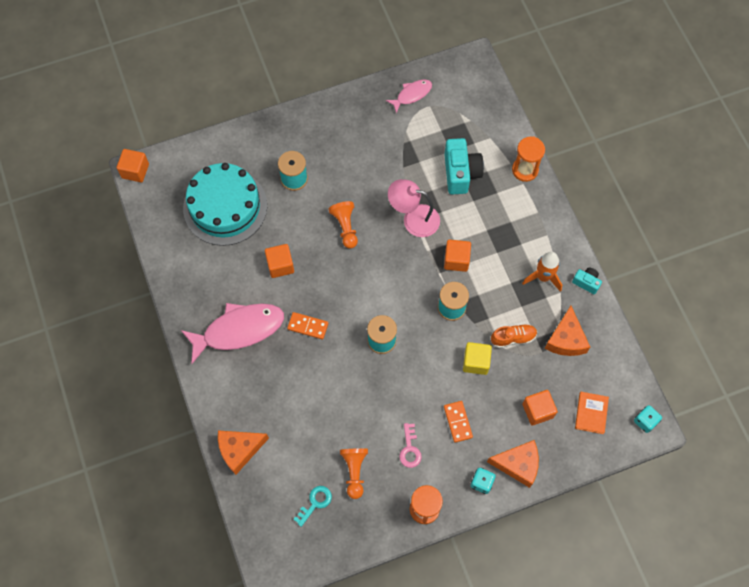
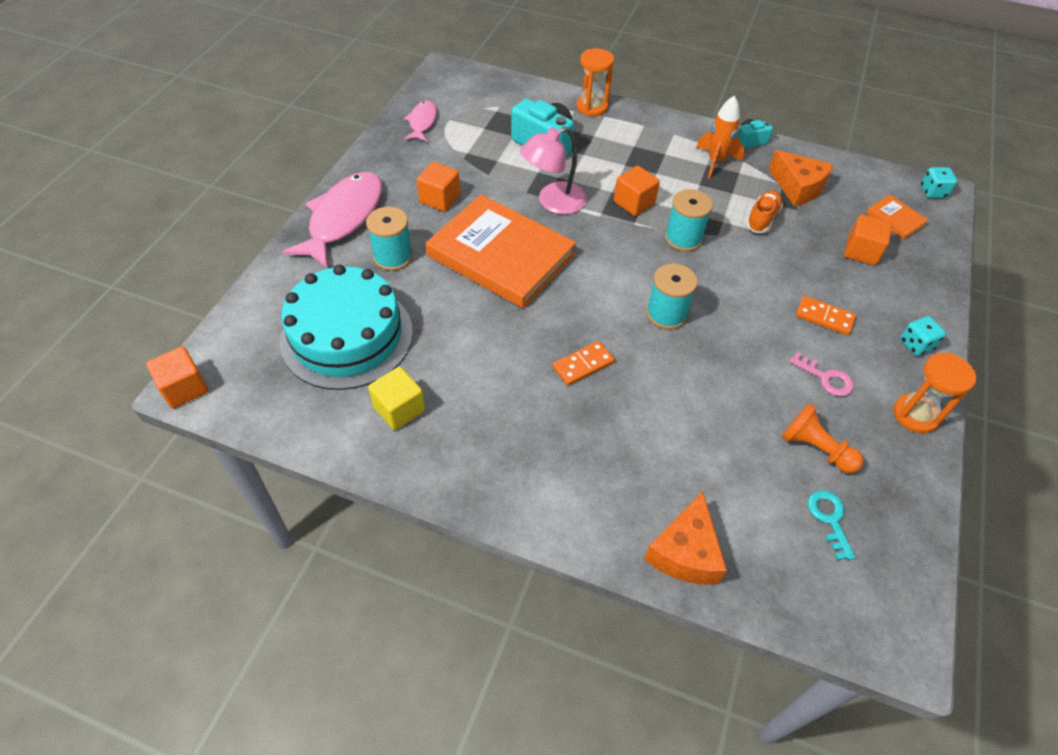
camera: 50 degrees left, 15 degrees down
pink fish [181,303,284,364] -> pink fish moved to [282,172,382,269]
orange cube [265,244,294,278] -> orange cube moved to [417,162,460,212]
orange pawn [329,201,358,249] -> orange book [426,194,576,308]
yellow cube [463,342,492,375] -> yellow cube moved to [368,367,425,430]
orange cheese [487,440,539,488] -> none

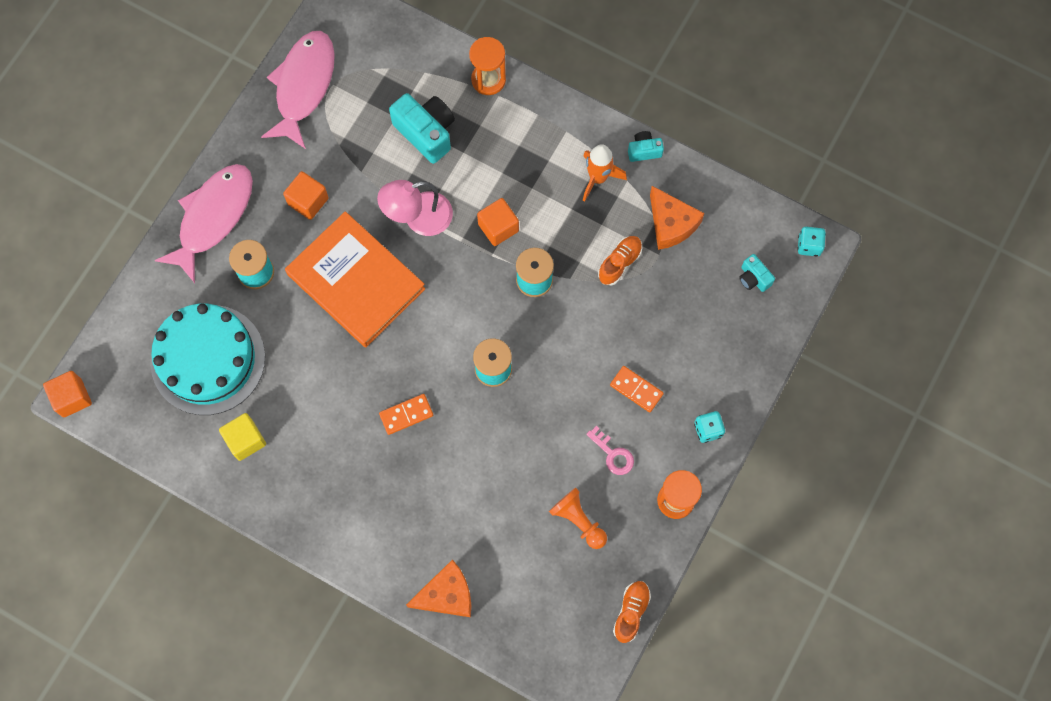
camera: 10 degrees right, 20 degrees up
pink fish [404,100,437,141] -> pink fish [261,31,335,149], size x1.89
orange cheese [644,492,727,585] -> orange cheese turned 135 degrees counterclockwise [406,559,472,617]
turquoise key [808,490,856,560] -> none
orange cube [844,214,892,266] -> none
orange book [866,195,929,239] -> turquoise camera [739,254,775,292]
none -> orange shoe [613,581,651,643]

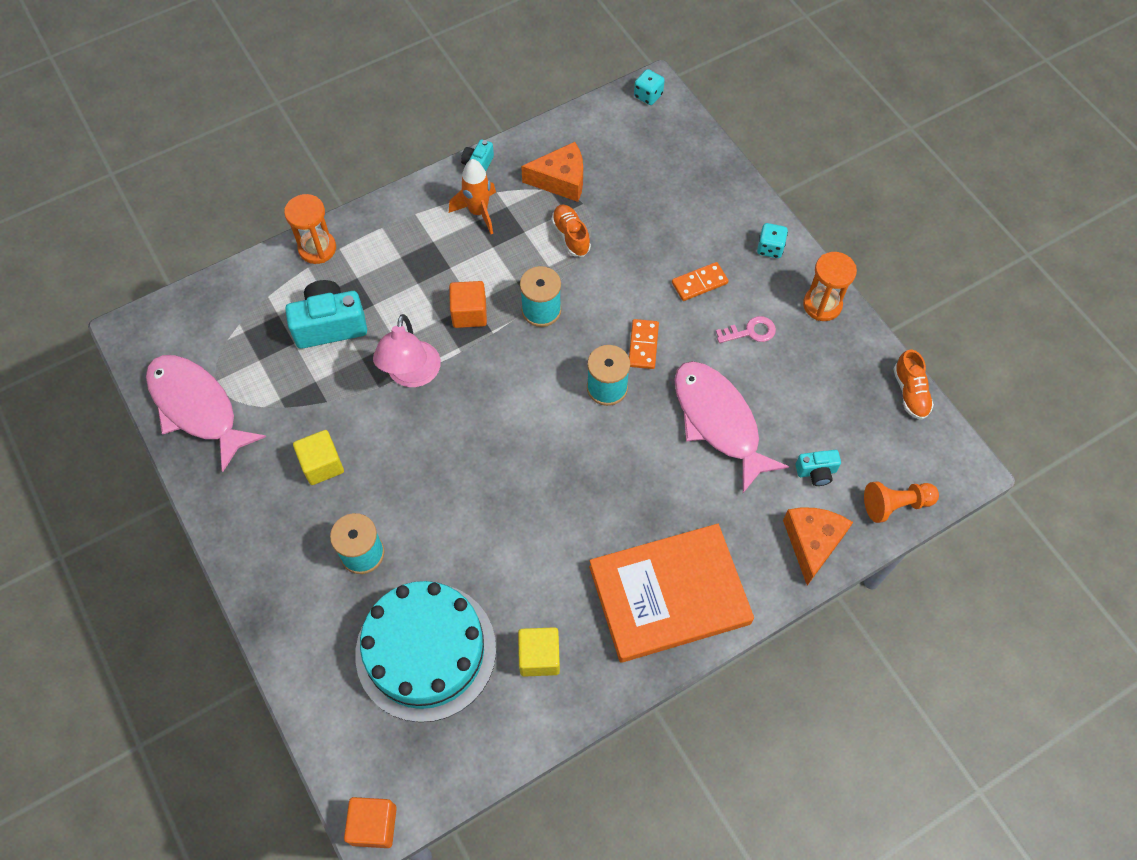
camera: 60 degrees left, 10 degrees down
pink fish [154,164,253,283] -> pink fish moved to [674,361,789,493]
orange cube [283,171,329,220] -> yellow cube [293,430,344,485]
orange book [285,211,425,347] -> orange book moved to [589,524,754,663]
orange domino [379,394,433,435] -> orange domino moved to [629,319,659,369]
orange pawn [549,488,607,549] -> orange pawn moved to [864,481,939,523]
orange shoe [613,581,651,643] -> orange shoe turned 150 degrees counterclockwise [893,350,934,420]
turquoise camera [739,254,775,292] -> turquoise camera moved to [796,450,841,486]

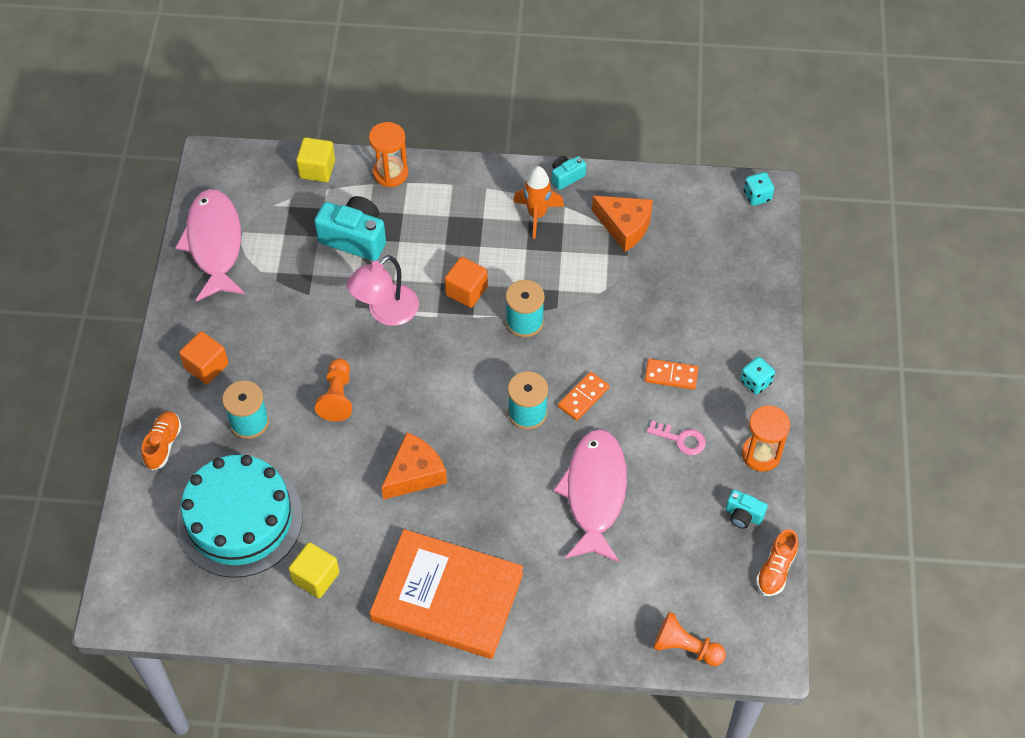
camera: 35 degrees right, 5 degrees down
yellow cube [293,430,344,485] -> yellow cube moved to [296,137,335,182]
orange cube [344,797,397,848] -> orange cube moved to [179,331,229,384]
orange shoe [551,205,591,257] -> orange shoe moved to [141,411,181,470]
orange cheese [783,507,853,586] -> orange cheese moved to [381,432,447,500]
turquoise camera [796,450,841,486] -> turquoise camera moved to [726,490,768,529]
none -> orange pawn [315,359,352,421]

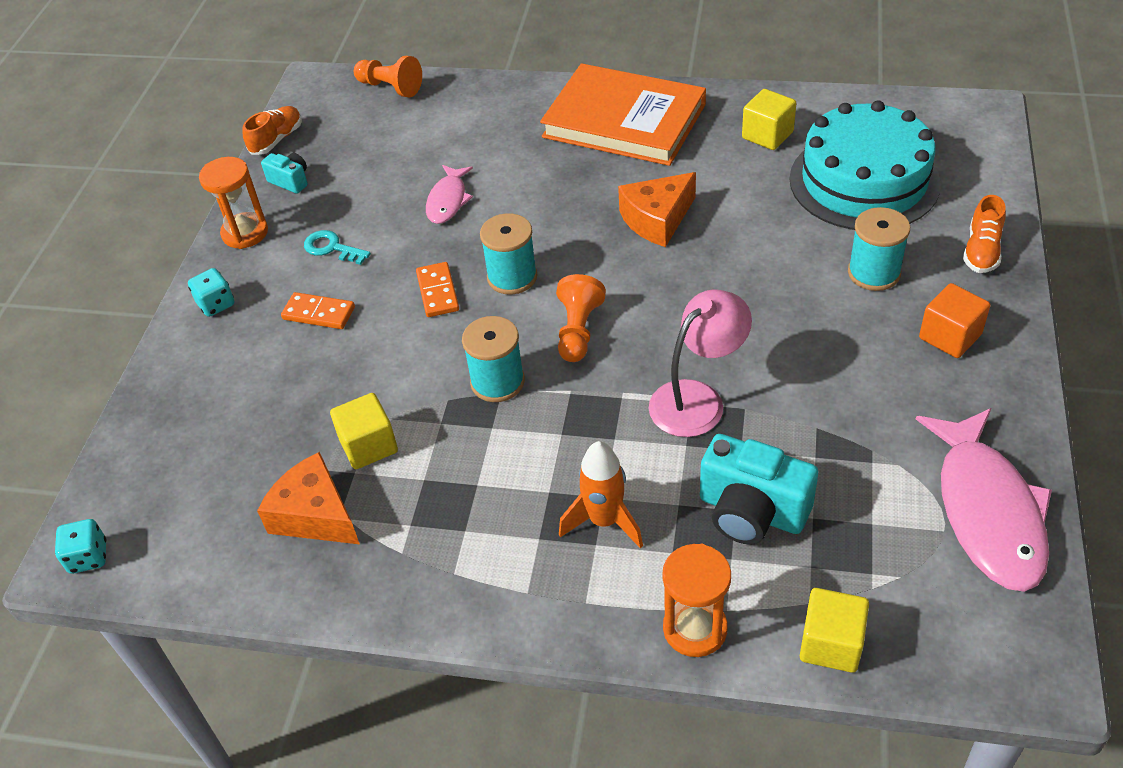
camera: 170 degrees left, 10 degrees down
orange pawn [315,359,352,421] -> orange pawn moved to [556,274,606,362]
orange cube [445,257,488,308] -> none
orange rocket [513,166,564,239] -> orange rocket moved to [559,441,643,548]
turquoise camera [552,156,586,190] -> none
pink fish [553,429,627,562] -> pink fish [426,165,473,224], size x0.53
orange domino [558,372,609,421] -> orange domino turned 60 degrees counterclockwise [416,262,459,317]
pink key [647,421,706,455] -> turquoise key [304,230,371,265]
none -> yellow cube [330,393,398,469]

